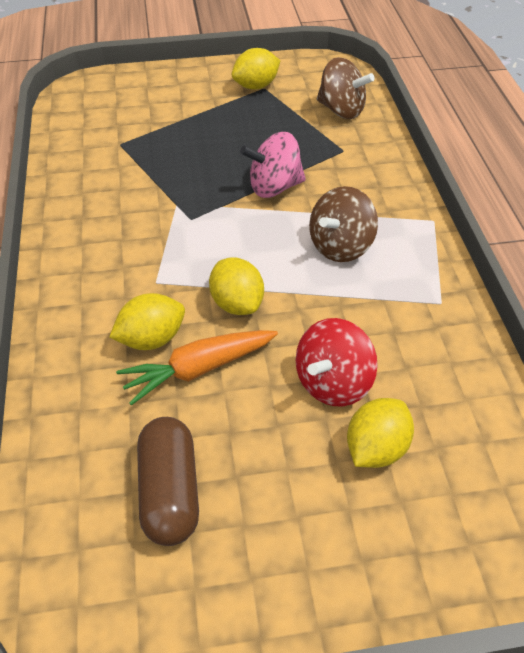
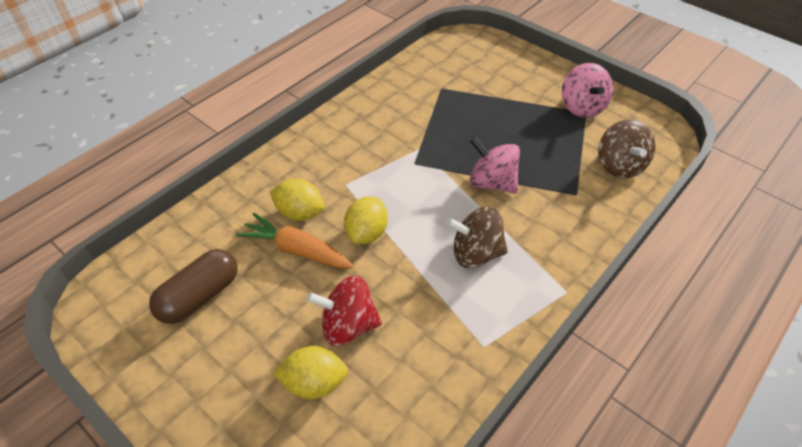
camera: 50 degrees right, 0 degrees up
yellow lemon [232,48,280,90] -> pink spinning top [562,63,613,118]

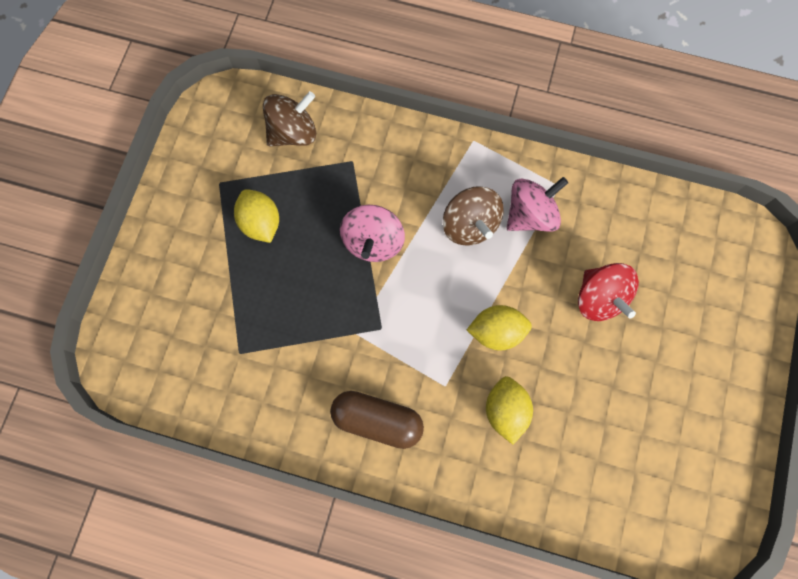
camera: 115 degrees left, 25 degrees up
brown capsule [149,249,238,324] -> brown capsule moved to [330,391,424,449]
orange carrot [236,213,354,268] -> none
yellow lemon [273,346,348,399] -> yellow lemon moved to [234,189,279,243]
pink spinning top [562,63,613,118] -> pink spinning top moved to [507,177,568,232]

